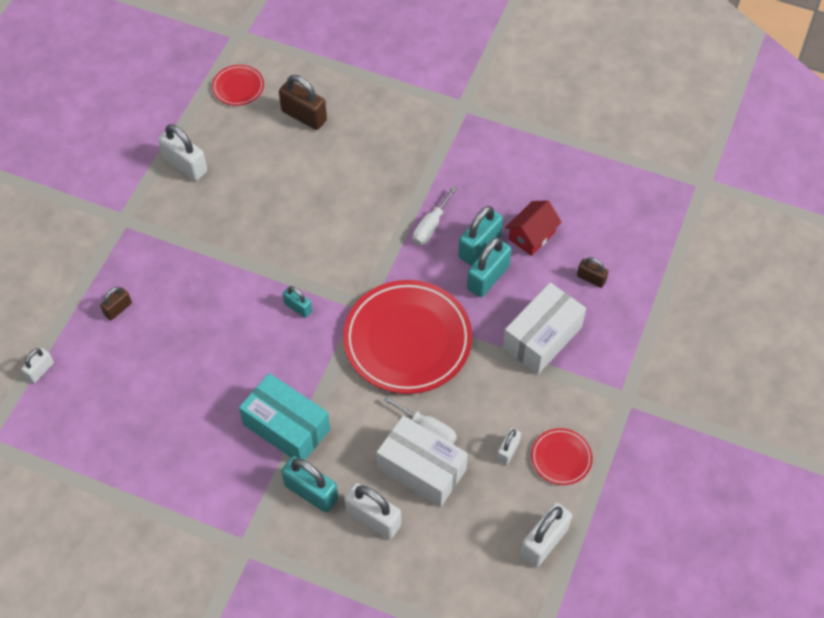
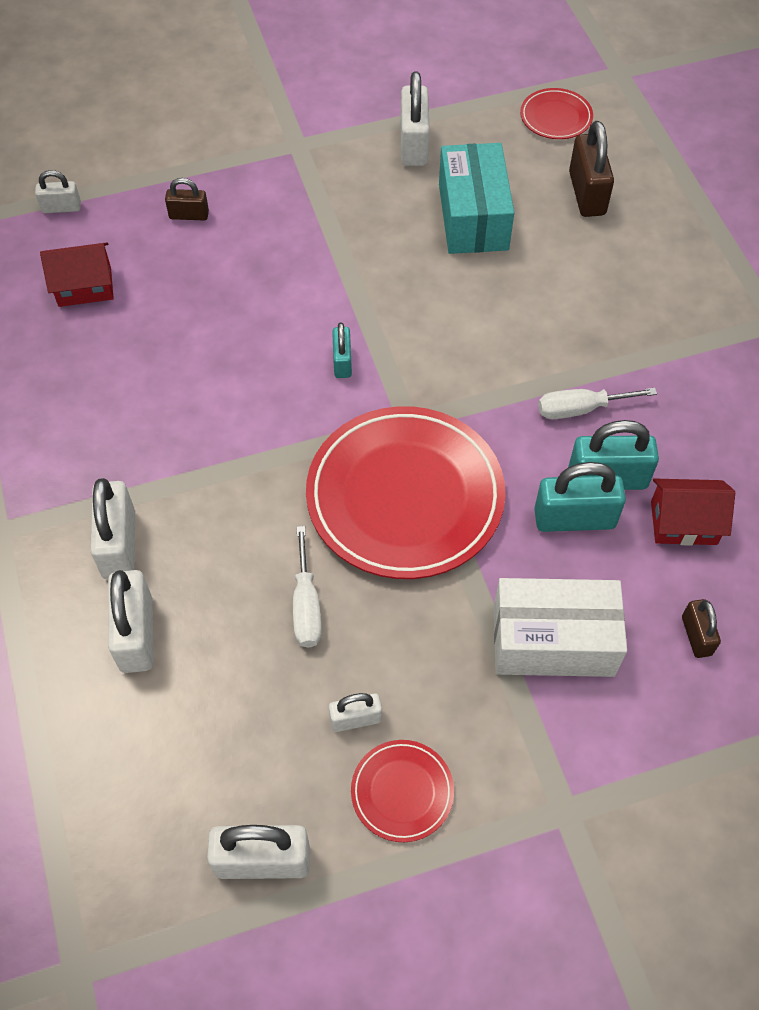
camera: 50 degrees right, 0 degrees up
turquoise box [239,373,330,460] -> turquoise box moved to [439,143,514,254]
turquoise padlock [281,456,338,513] -> white padlock [90,478,135,580]
white box [377,415,468,507] -> none
none -> red house [40,242,114,307]

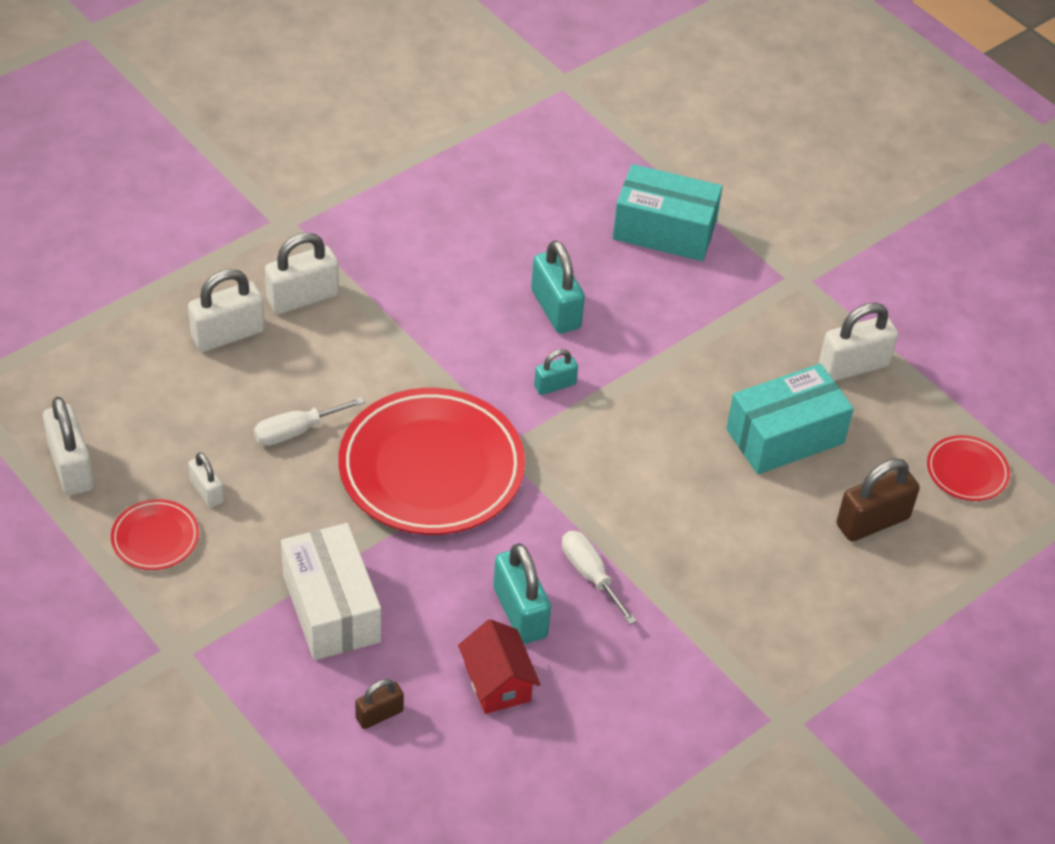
camera: 65 degrees right, 10 degrees down
white padlock [35,170,81,213] -> none
red house [40,242,114,307] -> none
brown padlock [165,178,209,220] -> turquoise box [613,164,723,261]
turquoise padlock [534,462,626,532] -> turquoise padlock moved to [531,240,585,334]

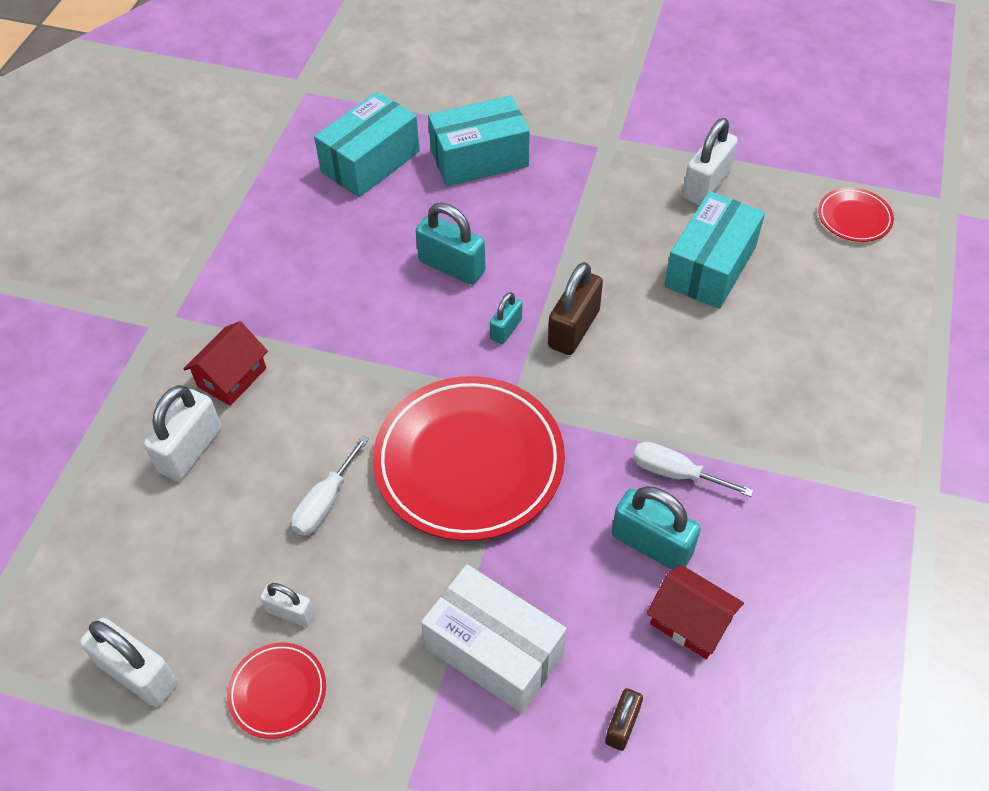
camera: 30 degrees left, 5 degrees up
white padlock [265,232,339,314] -> red house [183,321,268,406]
brown padlock [836,458,920,542] -> brown padlock moved to [548,262,603,355]
none -> turquoise box [314,92,420,197]

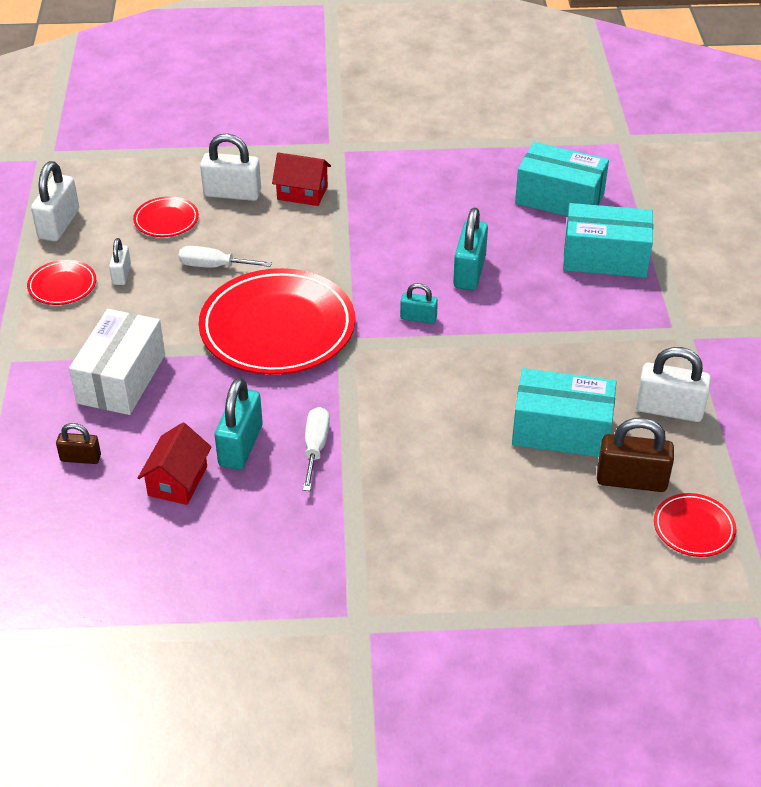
camera: 70 degrees right, 10 degrees down
turquoise box [428,95,530,186] -> turquoise box turned 45 degrees counterclockwise [563,203,653,278]
brown padlock [548,262,603,355] -> brown padlock moved to [597,418,674,492]
none -> red plate [133,196,199,237]

